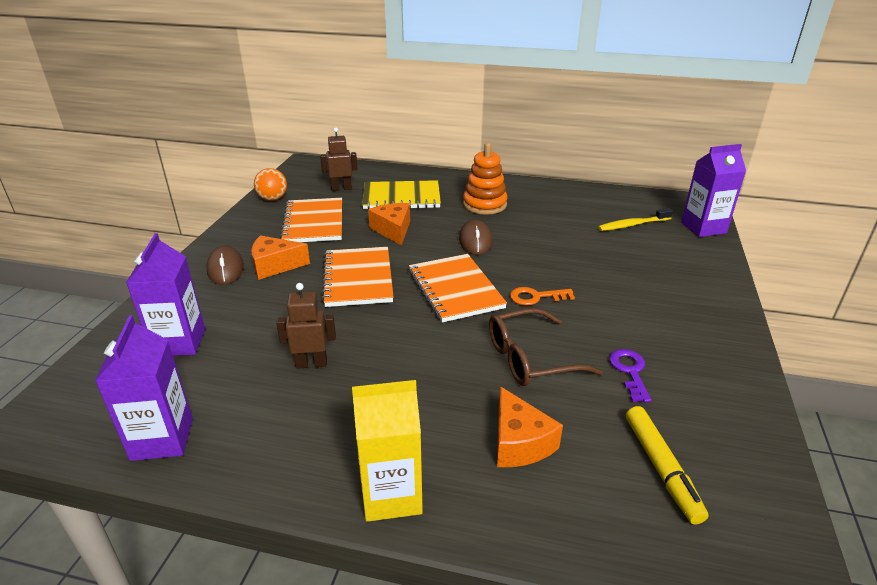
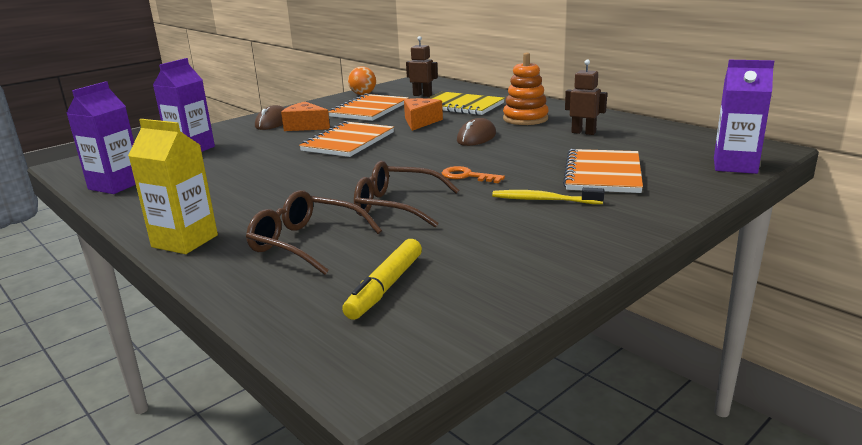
camera: 35 degrees right, 10 degrees down
brown robot [276,283,336,369] -> brown robot moved to [565,59,607,135]
orange notebook [409,254,507,322] -> orange notebook moved to [563,149,643,193]
orange cheese [497,386,563,467] -> brown glasses [246,190,382,275]
yellow toothbrush [598,208,673,231] -> yellow toothbrush moved to [492,187,605,204]
purple key [609,349,652,402] -> none

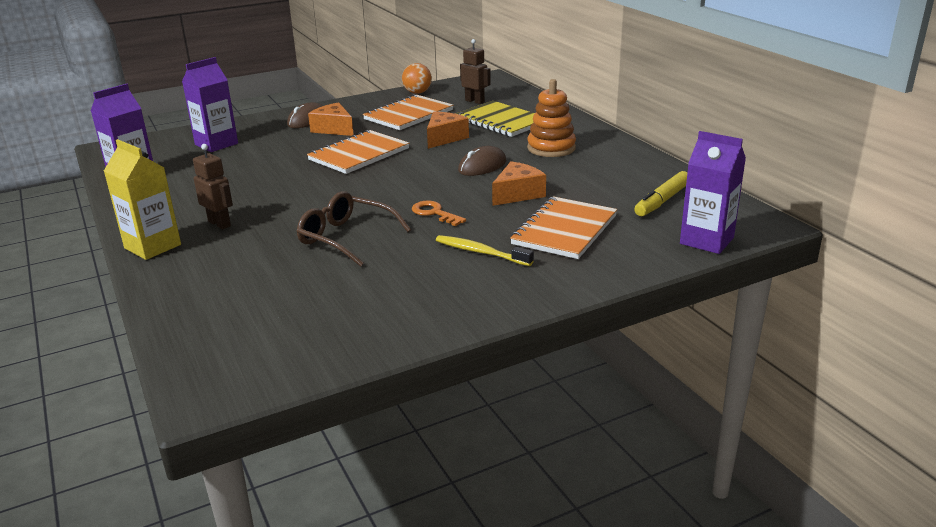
camera: 15 degrees right, 5 degrees up
brown glasses [246,190,382,275] -> none
yellow marker [342,239,422,320] -> yellow marker moved to [634,171,688,216]
brown robot [565,59,607,135] -> brown robot moved to [193,144,233,229]
none -> orange cheese [492,161,546,206]

